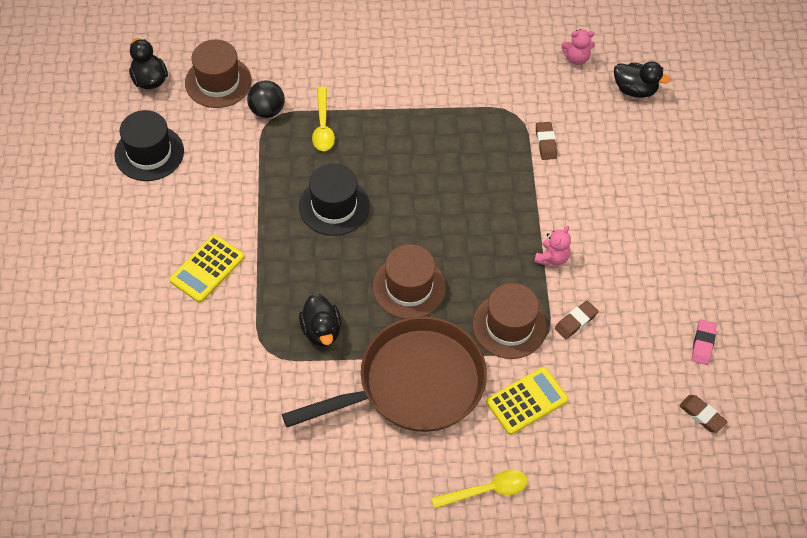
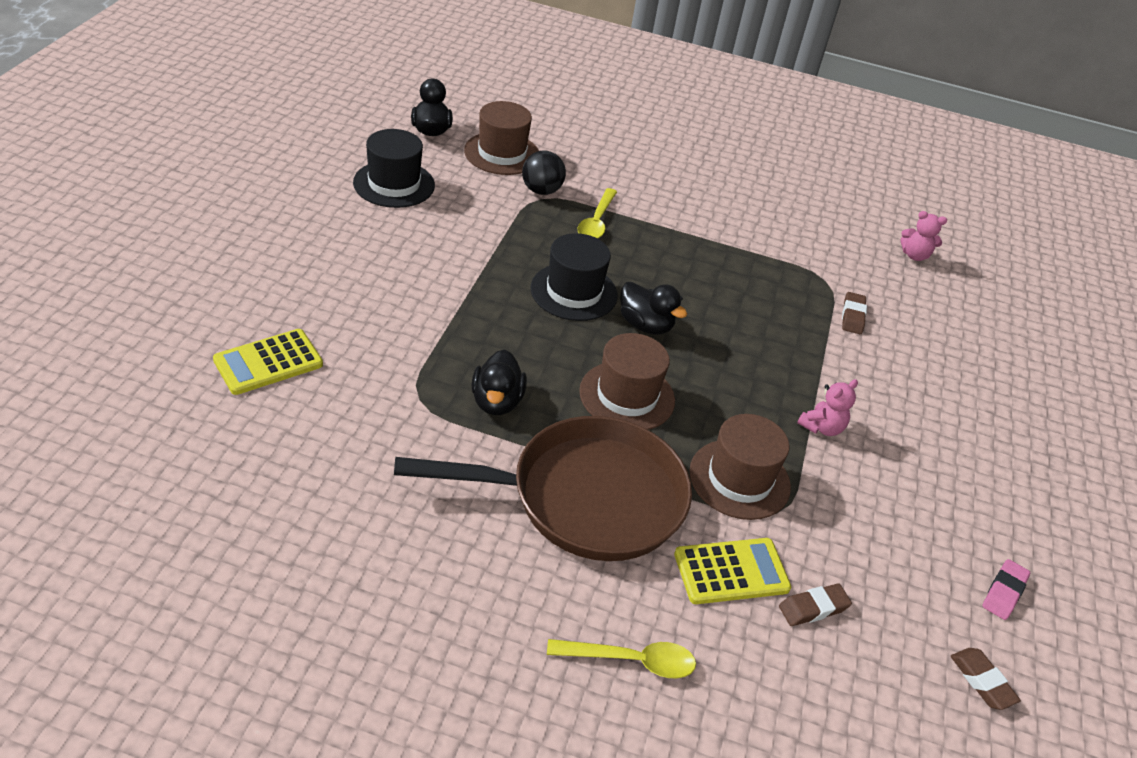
camera: 15 degrees right, 15 degrees down
yellow calculator [169,234,244,303] -> yellow calculator moved to [213,329,323,395]
brown eraser [555,300,598,339] -> brown eraser moved to [779,584,852,626]
black duck [614,61,670,98] -> black duck moved to [620,282,687,335]

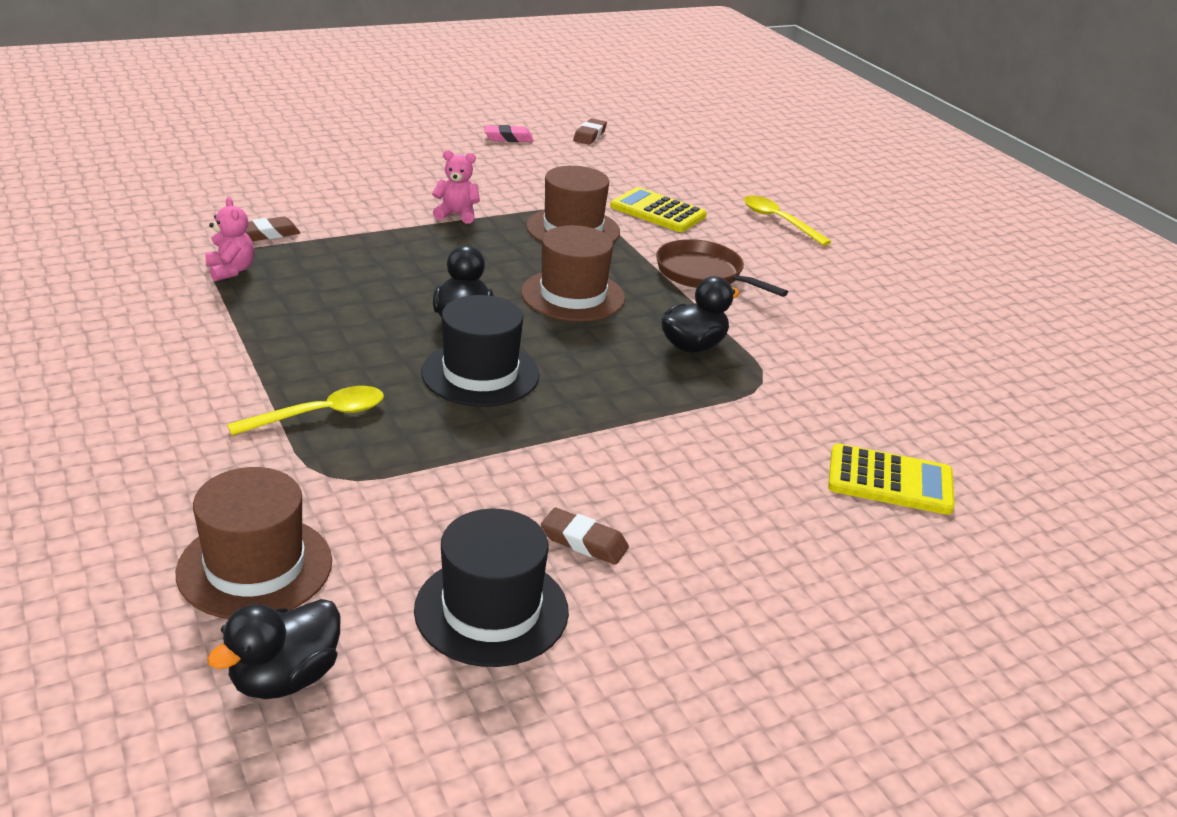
camera: 130 degrees left, 10 degrees down
brown pan [394,416,692,561] -> brown pan [656,239,788,297], size x0.54
black ball [522,151,566,195] -> none
brown eraser [779,584,852,626] -> brown eraser moved to [541,508,629,565]
pink teddy bear [900,211,947,261] -> pink teddy bear moved to [205,197,254,281]

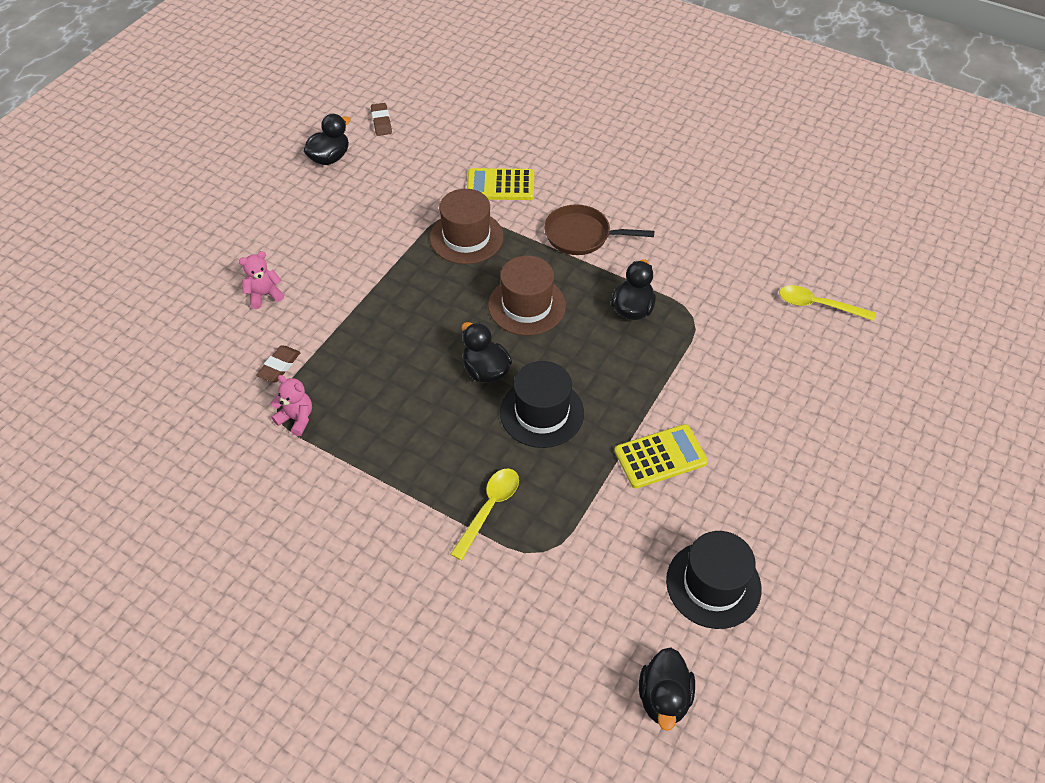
camera: 30 degrees left, 20 degrees up
brown hat [176,467,332,619] -> none
pink teddy bear [432,150,480,224] -> pink teddy bear moved to [239,251,284,309]
pink eraser [484,125,533,142] -> black duck [304,114,351,165]
brown eraser [541,508,629,565] -> none
yellow spoon [744,196,832,246] -> yellow spoon moved to [779,285,875,321]
yellow calculator [828,444,955,515] -> yellow calculator moved to [614,424,708,489]

